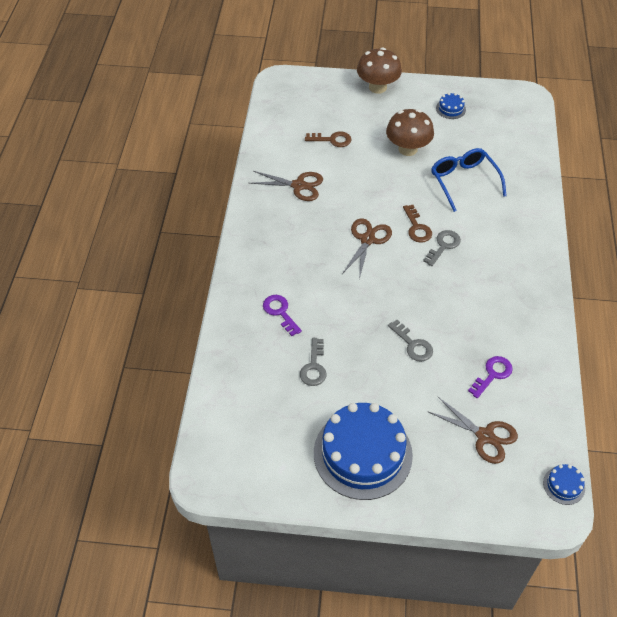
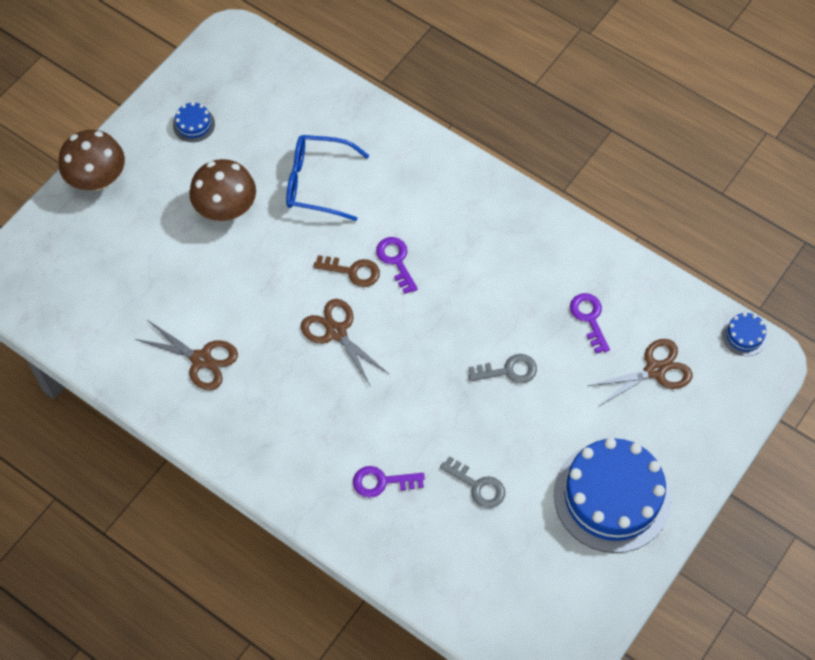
camera: 60 degrees left, 10 degrees up
brown scissors [249,171,323,201] -> brown scissors turned 75 degrees clockwise [135,321,238,391]
brown key [305,131,352,147] -> none
grey key [423,230,461,266] -> purple key [376,237,418,294]

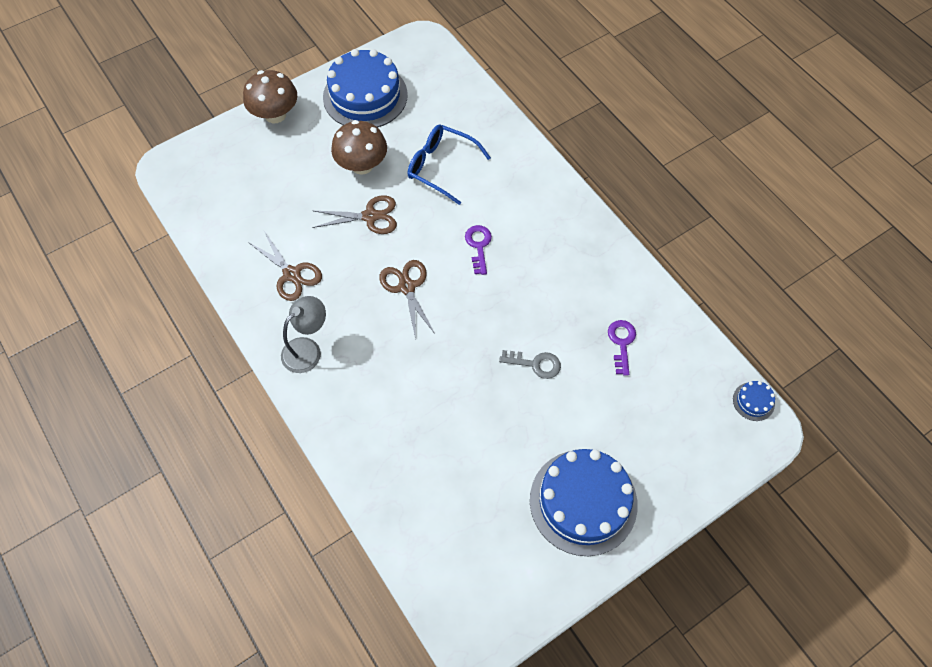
camera: 20 degrees right, 0 degrees up
blue cake [173,102,215,142] -> blue cake [323,49,408,128], size x2.45
brown key [313,255,380,287] -> none
purple key [353,466,425,498] -> none
grey key [440,456,505,508] -> none
brown scissors [588,339,693,407] -> brown scissors moved to [313,195,397,234]
none -> grey lamp [281,296,326,373]

